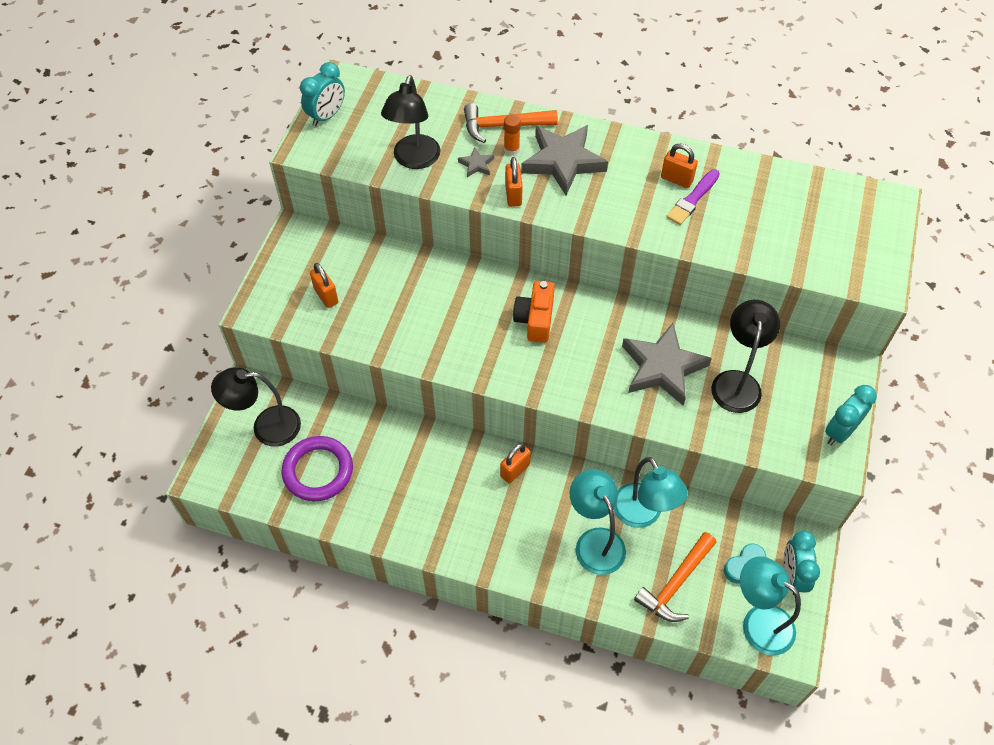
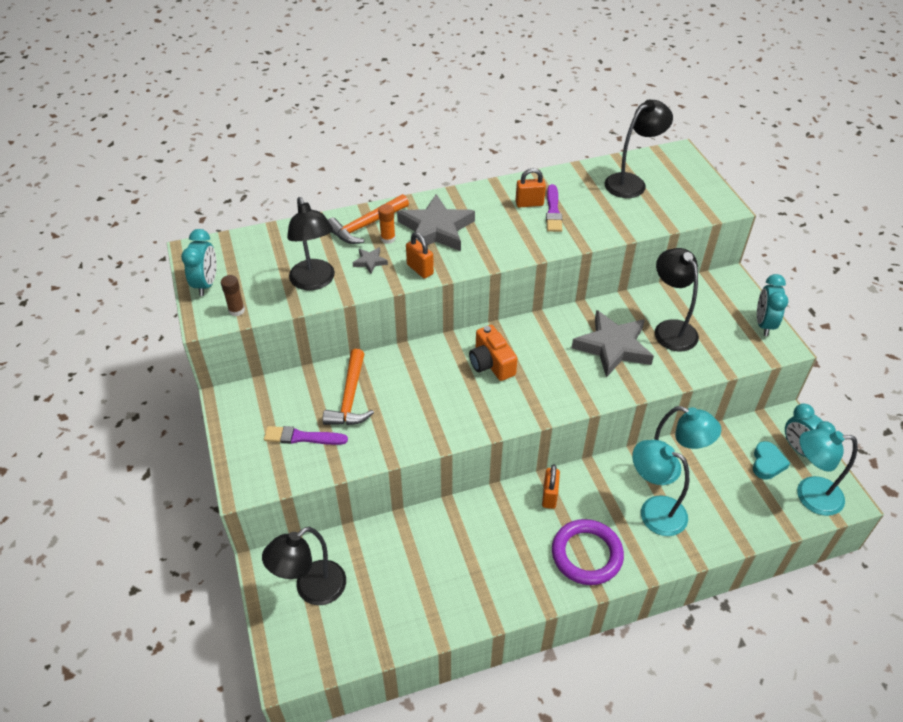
camera: 35 degrees left, 10 degrees down
purple ring [282,436,353,501] -> purple ring moved to [552,519,624,585]
orange padlock [310,263,338,308] -> purple brush [264,426,348,445]
orange hammer [634,532,717,622] -> orange hammer moved to [323,349,374,425]
none -> brown glue stick [221,275,245,316]
none -> black lamp [604,99,673,198]

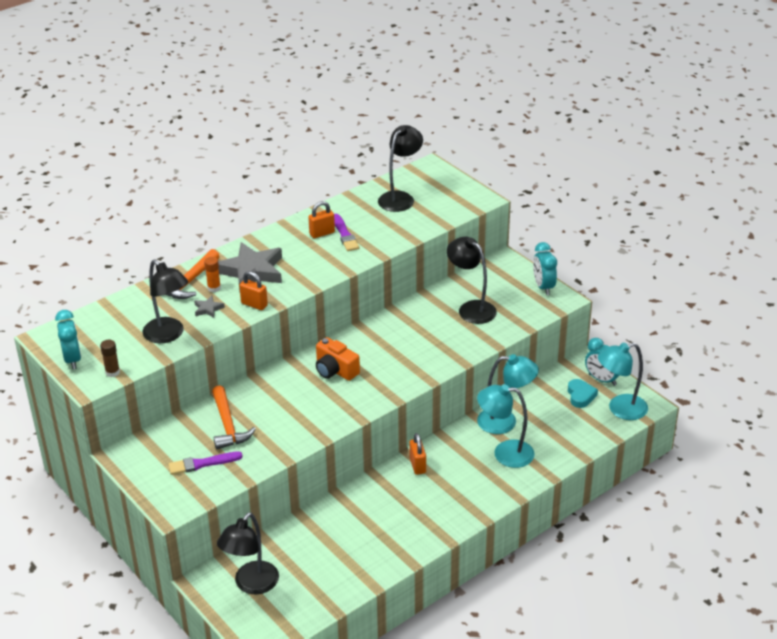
camera: 20 degrees left, 10 degrees down
purple ring [552,519,624,585] -> none
grey star [572,310,654,378] -> none

